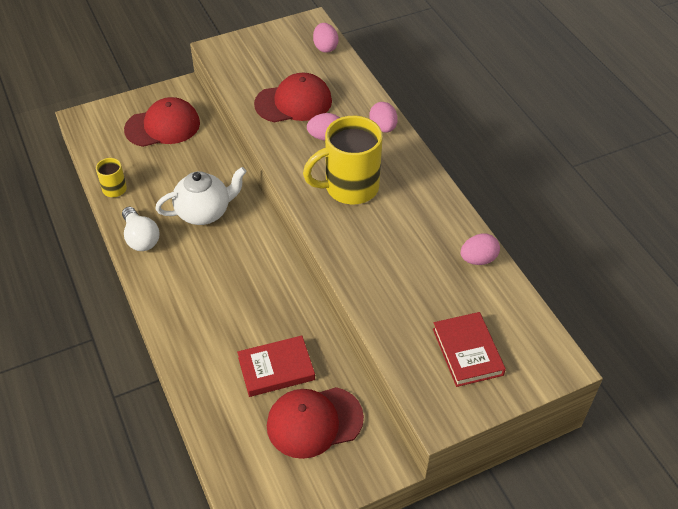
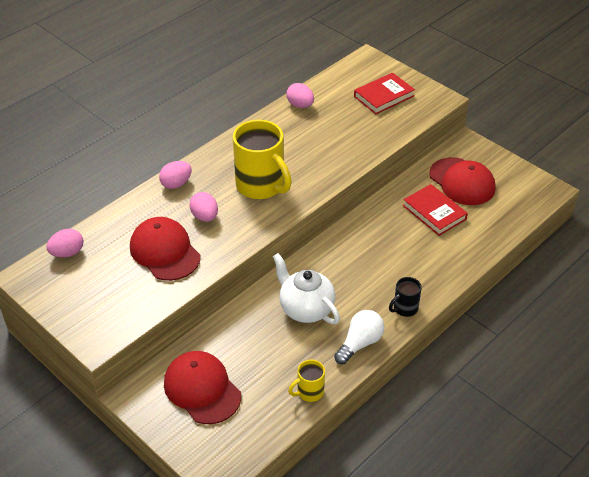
camera: 110 degrees left, 5 degrees down
none -> black mug [389,277,422,317]

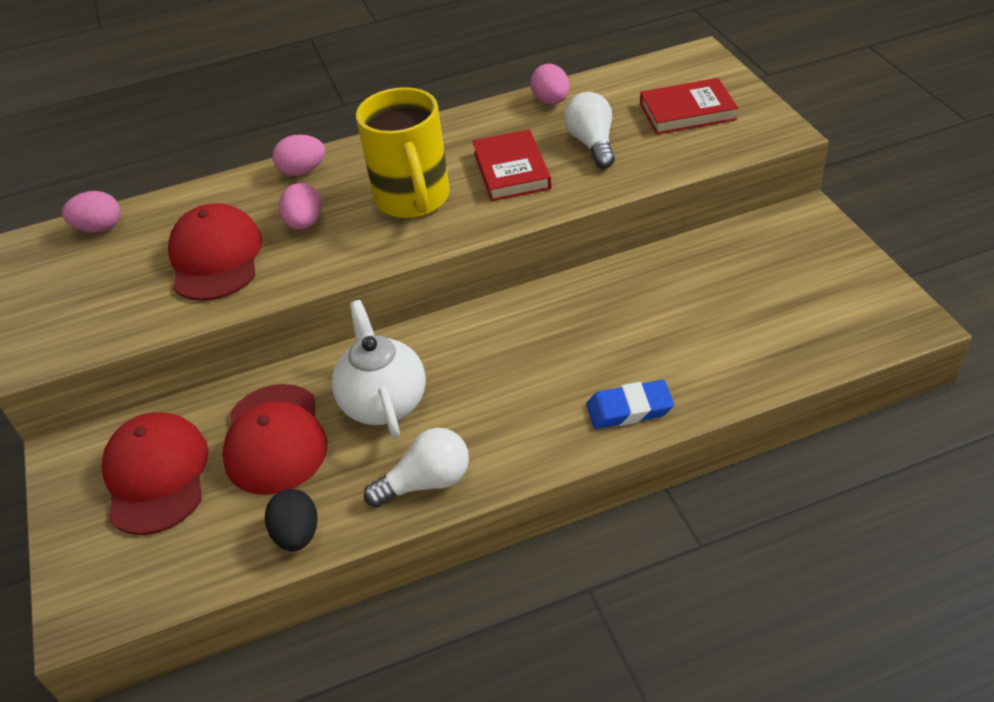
camera: 30 degrees right, 0 degrees up
yellow mug [288,360,325,402] -> black egg [265,489,318,551]
black mug [389,277,422,317] -> none
red book [403,184,468,236] -> red book moved to [472,129,551,201]
red cap [429,157,496,205] -> red cap moved to [222,384,328,495]
none -> white light bulb [564,92,615,169]
none -> blue eraser [586,380,674,429]

